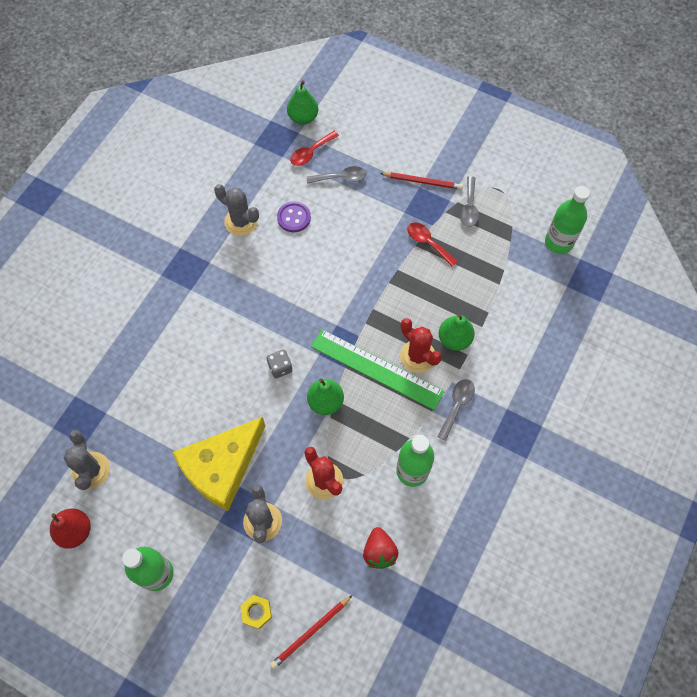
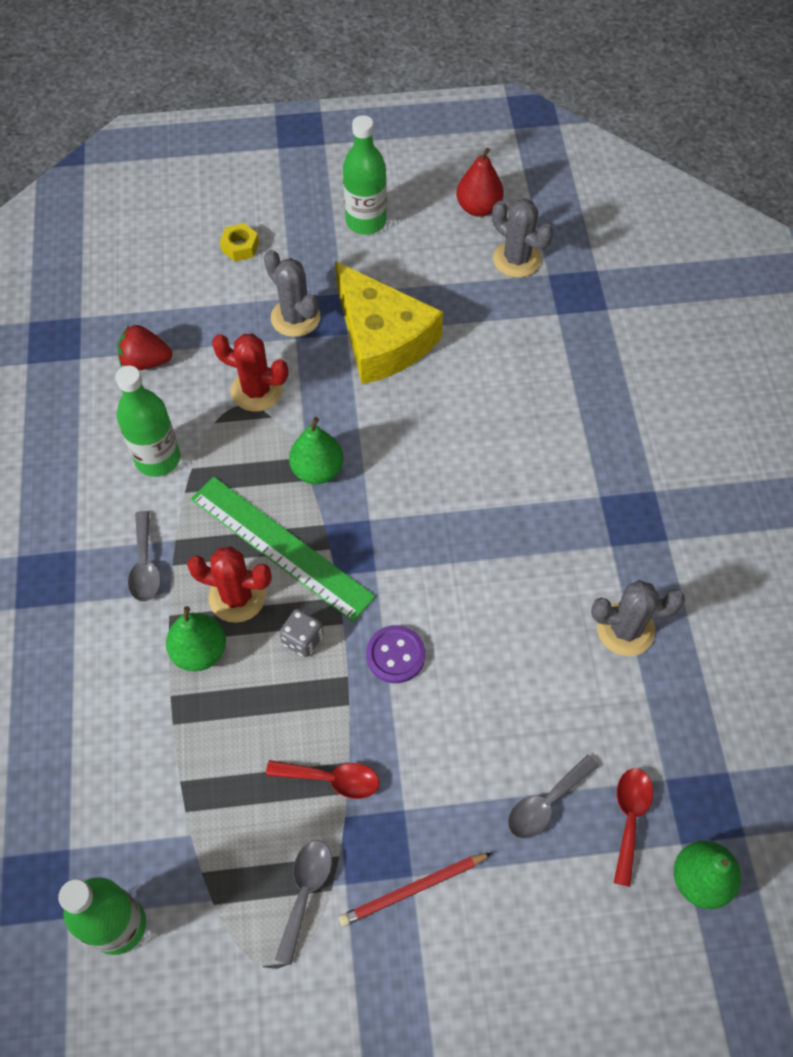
camera: 145 degrees right, 5 degrees down
yellow cheese [173,417,265,511] -> yellow cheese turned 135 degrees clockwise [335,261,443,384]
grey dice [267,350,292,378] -> grey dice moved to [279,609,324,657]
red pencil [270,595,352,669] -> none
purple button [277,201,311,232] -> purple button moved to [366,625,425,683]
green ruler [311,329,445,410] -> green ruler turned 45 degrees clockwise [191,476,376,622]
red strawberry [363,527,399,569] -> red strawberry turned 45 degrees counterclockwise [117,325,172,371]
grey spoon [460,176,479,227] -> grey spoon turned 45 degrees clockwise [275,840,332,965]

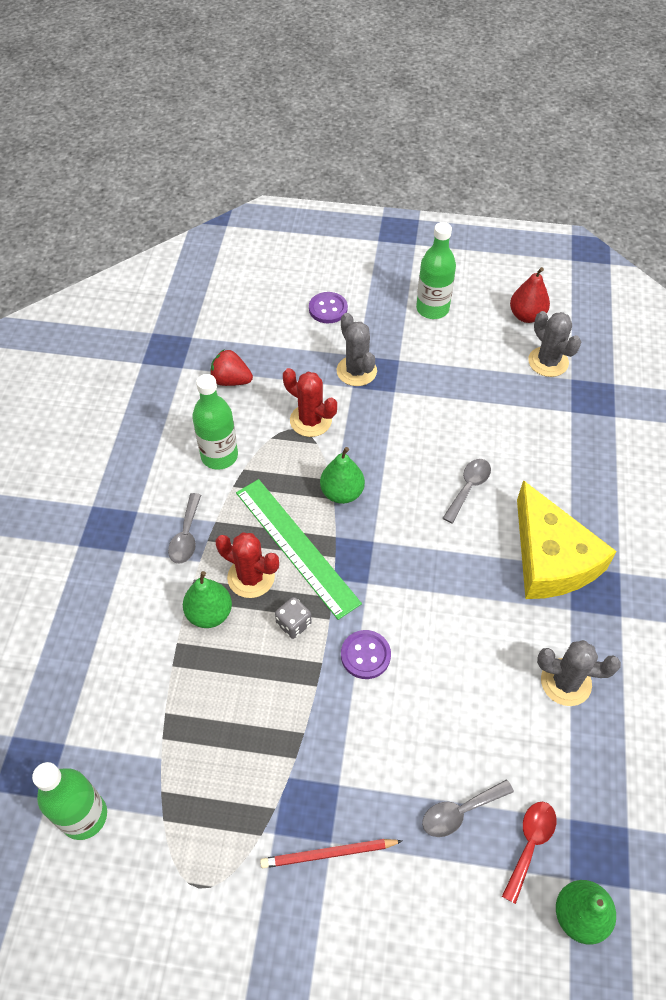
camera: 15 degrees right, 5 degrees down
yellow nut [220,223,259,261] -> purple button [309,292,348,323]
red spoon [266,760,379,799] -> none
grey spoon [275,840,332,965] -> grey spoon moved to [443,459,491,523]
yellow cheese [335,261,443,384] -> yellow cheese moved to [517,480,617,599]

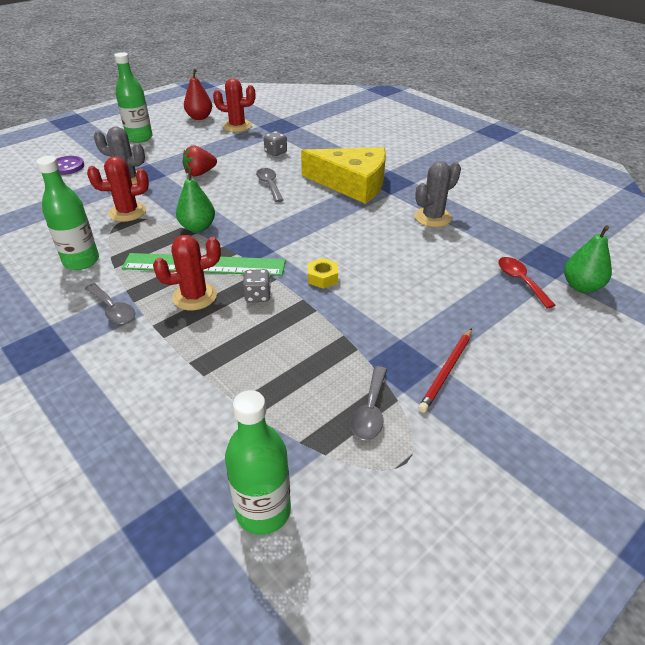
camera: 50 degrees left, 15 degrees down
green pear [183,571,232,628] -> none
red strawberry [210,350,253,386] -> red strawberry moved to [182,146,217,176]
purple button [341,630,391,679] -> yellow nut [308,258,338,289]
grey spoon [422,779,514,837] -> grey spoon moved to [350,366,387,440]
grey cactus [528,311,581,377] -> red cactus [213,78,255,132]
none -> grey dice [264,131,287,156]

